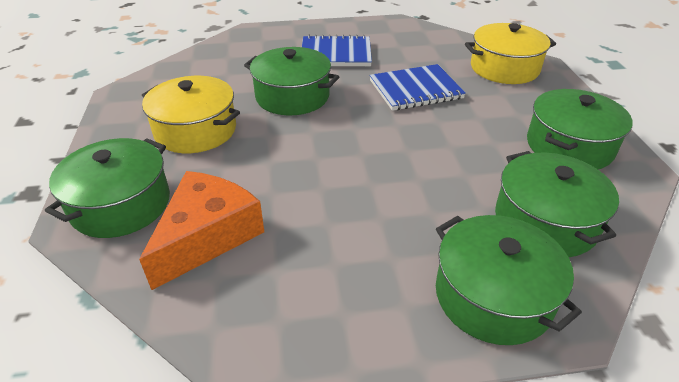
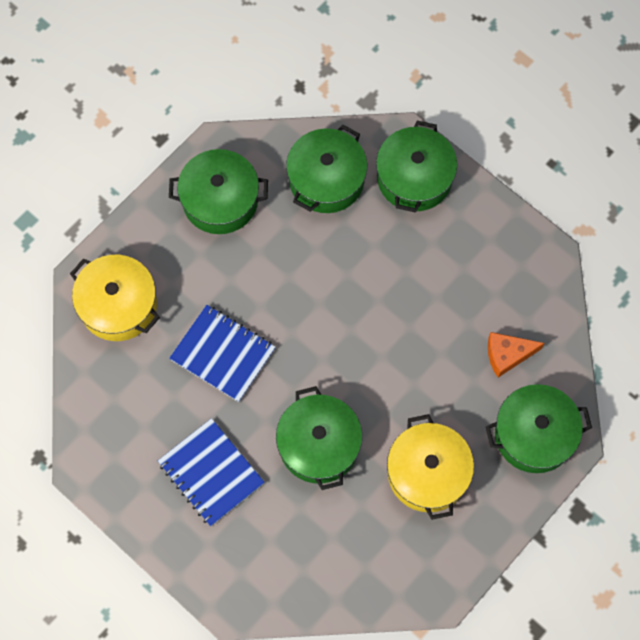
camera: 130 degrees left, 30 degrees up
orange cheese [139,171,264,290] -> orange cheese [488,332,545,378], size x0.60

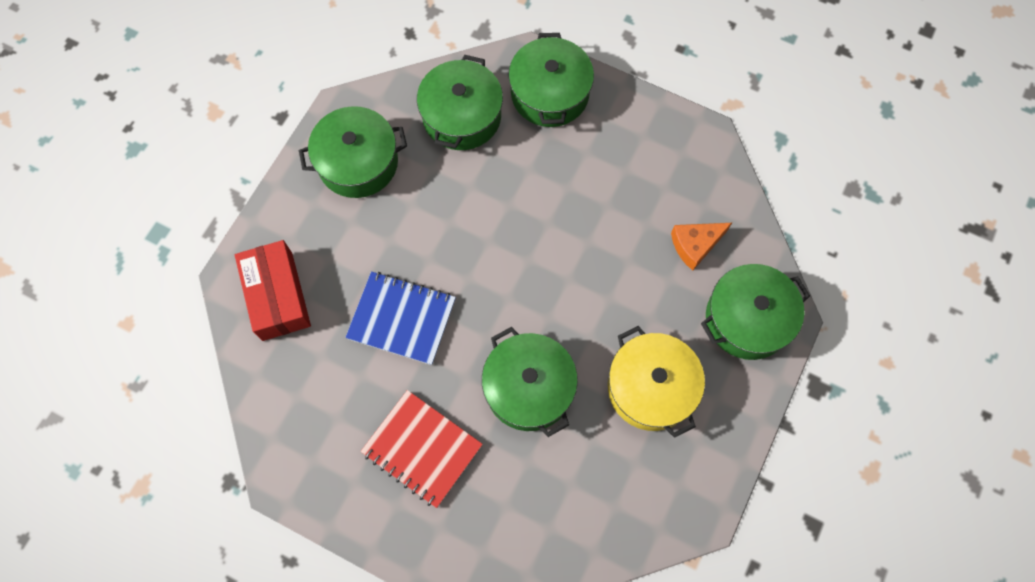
camera: 15 degrees left, 0 degrees up
yellow pot [70,255,160,341] -> red box [235,240,311,341]
blue notebook [158,418,265,526] -> red notebook [361,390,483,508]

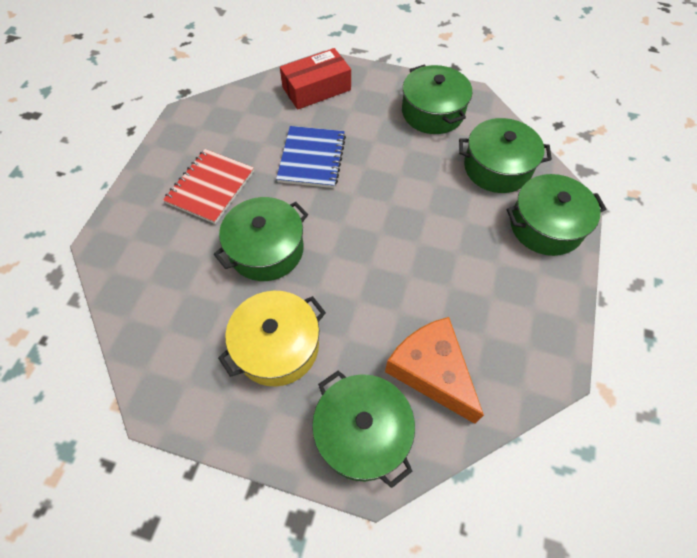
camera: 80 degrees right, 10 degrees down
orange cheese [671,223,732,271] -> orange cheese [385,317,484,424], size x1.66

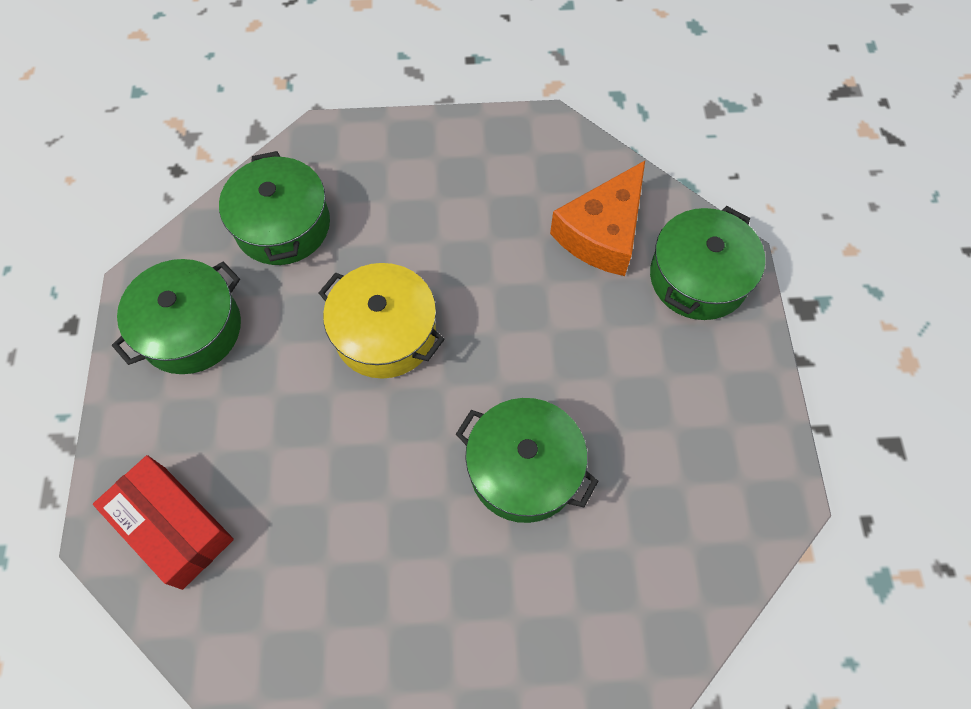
camera: 110 degrees left, 5 degrees up
red notebook [163,149,254,224] -> none
yellow pot [218,291,326,386] -> yellow pot moved to [319,263,445,379]
blue notebook [276,126,346,188] -> none
green pot [507,174,606,256] -> none

